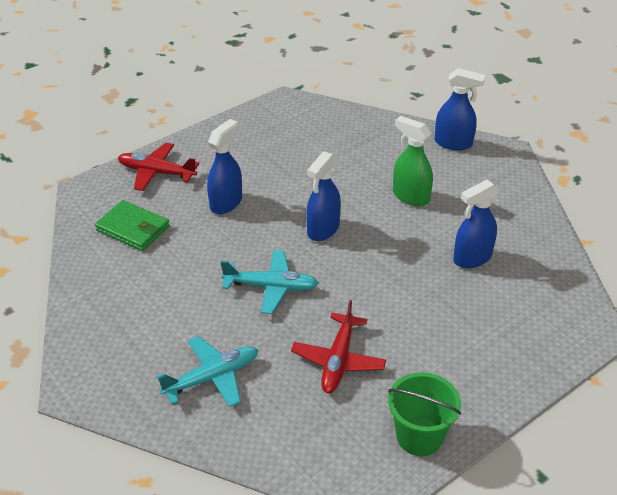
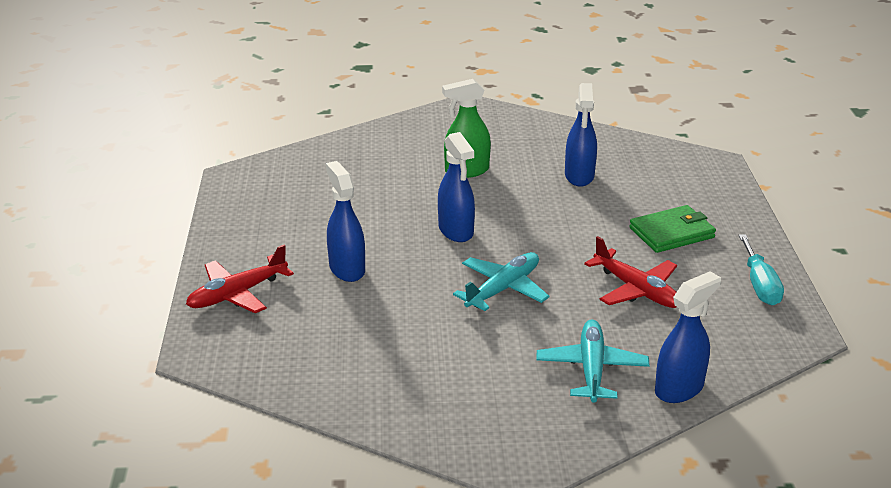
camera: 55 degrees left, 10 degrees down
green wallet [95,200,170,251] -> green wallet moved to [629,205,716,253]
green bucket [388,372,461,456] -> turquoise screwdriver [739,234,784,305]
blue spray bottle [435,68,486,150] -> blue spray bottle moved to [655,271,721,403]

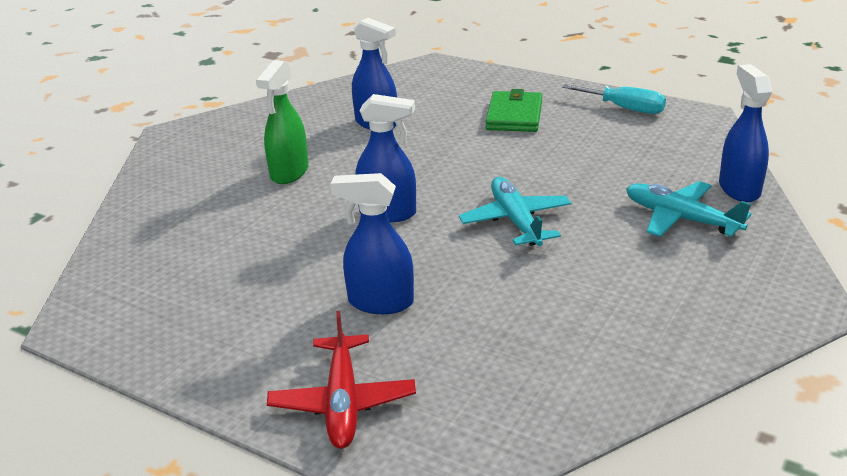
camera: 55 degrees left, 0 degrees up
red plane [584,236,677,308] -> none

